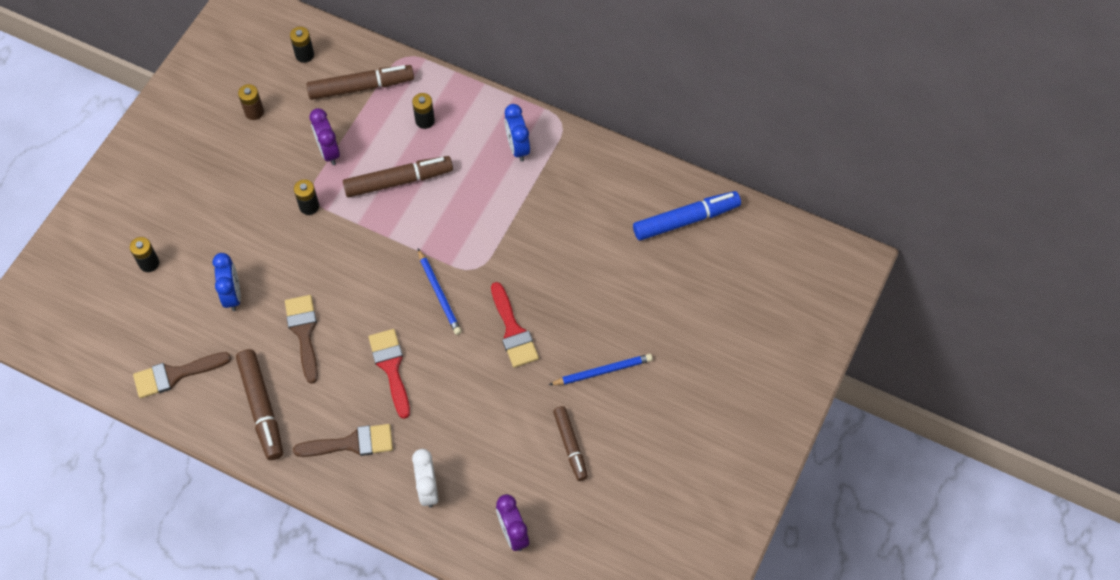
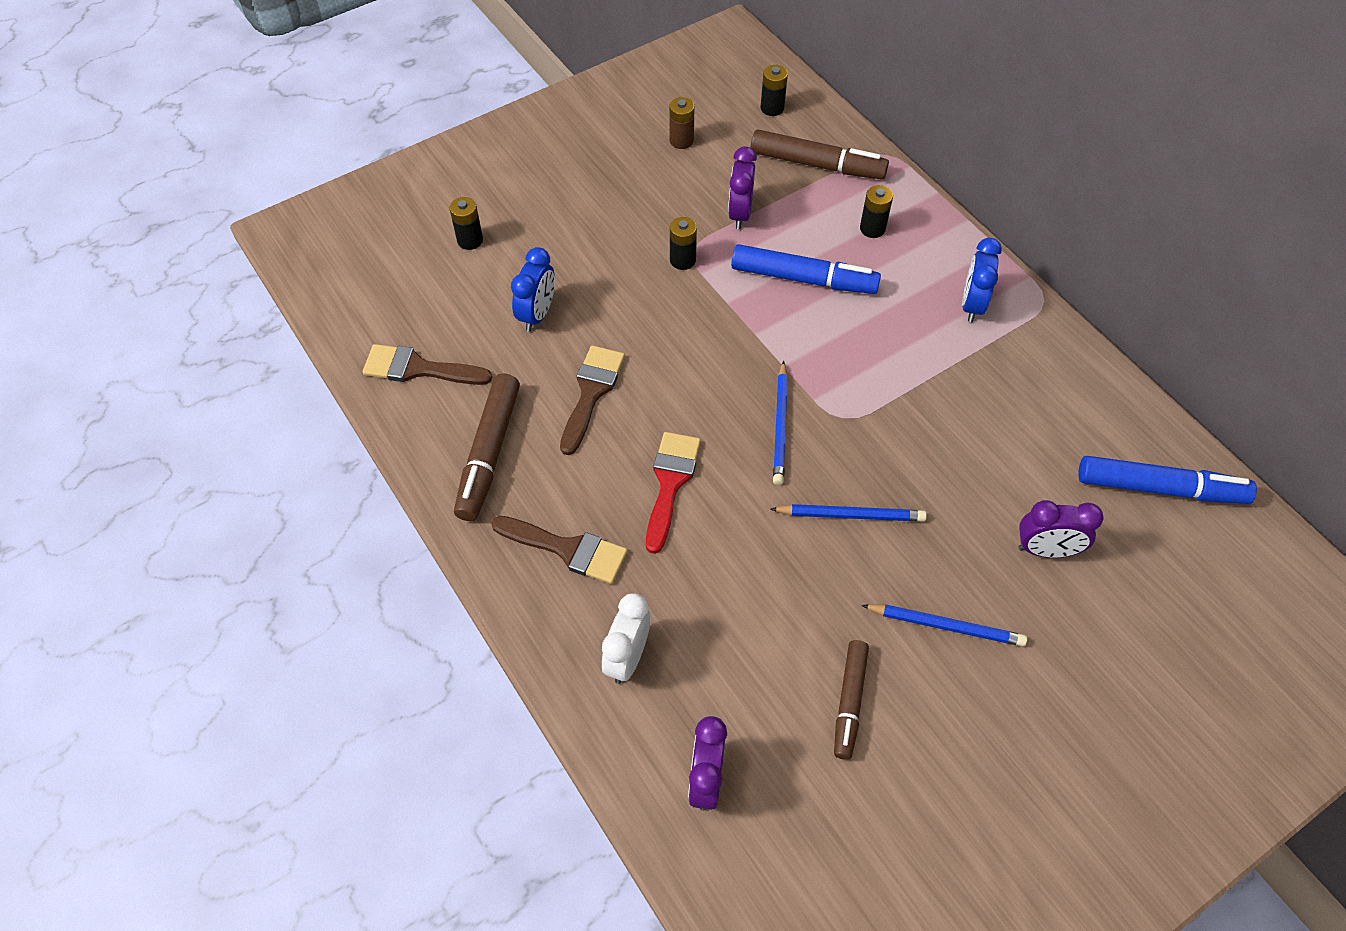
camera: 30 degrees right, 5 degrees down
brown marker [343,156,453,197] -> blue marker [731,244,881,294]
red brush [491,282,539,368] -> blue pencil [770,504,927,522]
none -> purple clock [1018,500,1104,558]

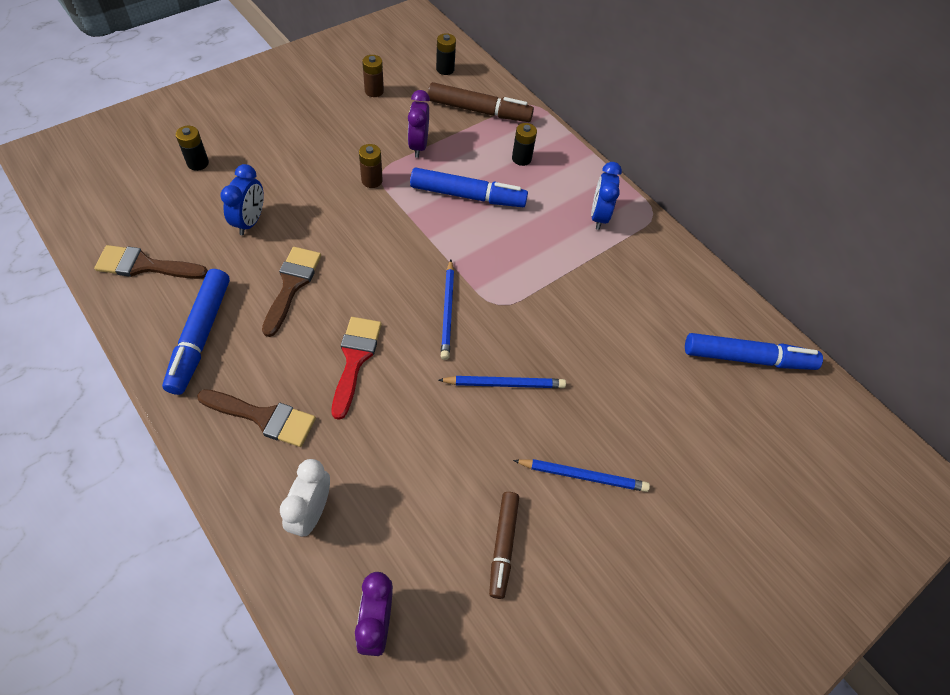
camera: 10 degrees left, 0 degrees up
brown marker [454,374,520,521] -> blue marker [162,269,230,395]
black battery [670,217,697,270] -> brown battery [359,144,383,188]
purple clock [1018,500,1104,558] -> none

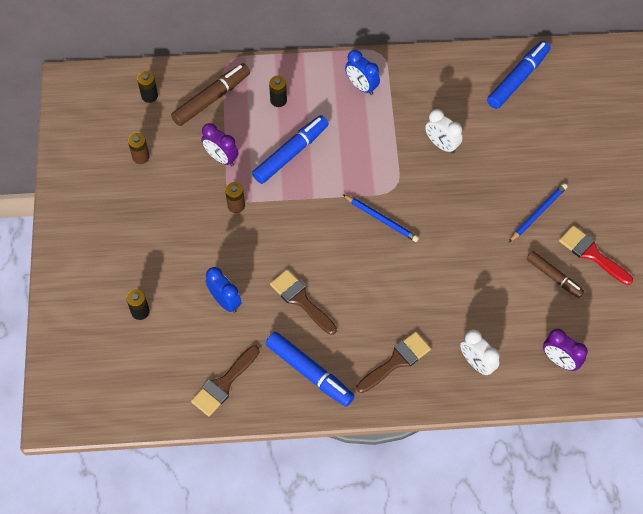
camera: 50 degrees left, 5 degrees up
red brush [332,317,382,420] -> red brush moved to [559,225,633,285]
blue pencil [439,376,566,388] -> none
none -> white clock [425,109,462,154]

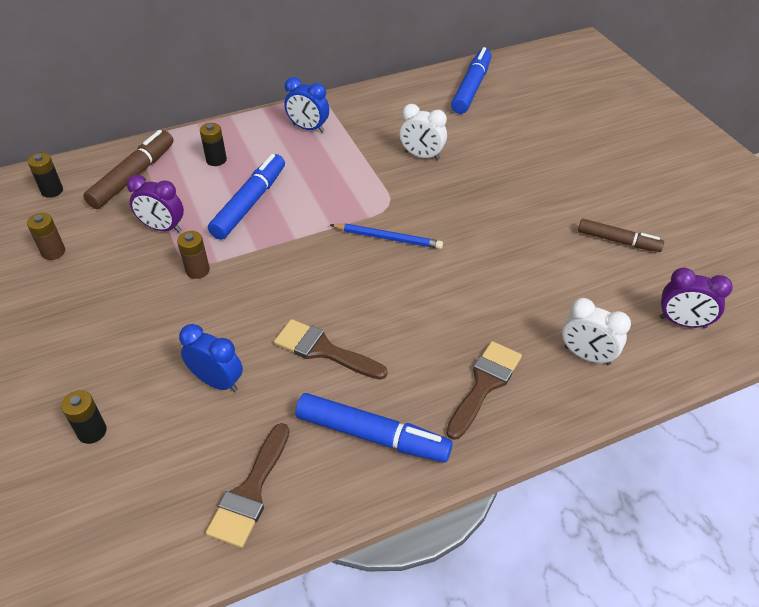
camera: 20 degrees left, 15 degrees down
blue pencil [509,183,567,242] -> none
red brush [559,225,633,285] -> none

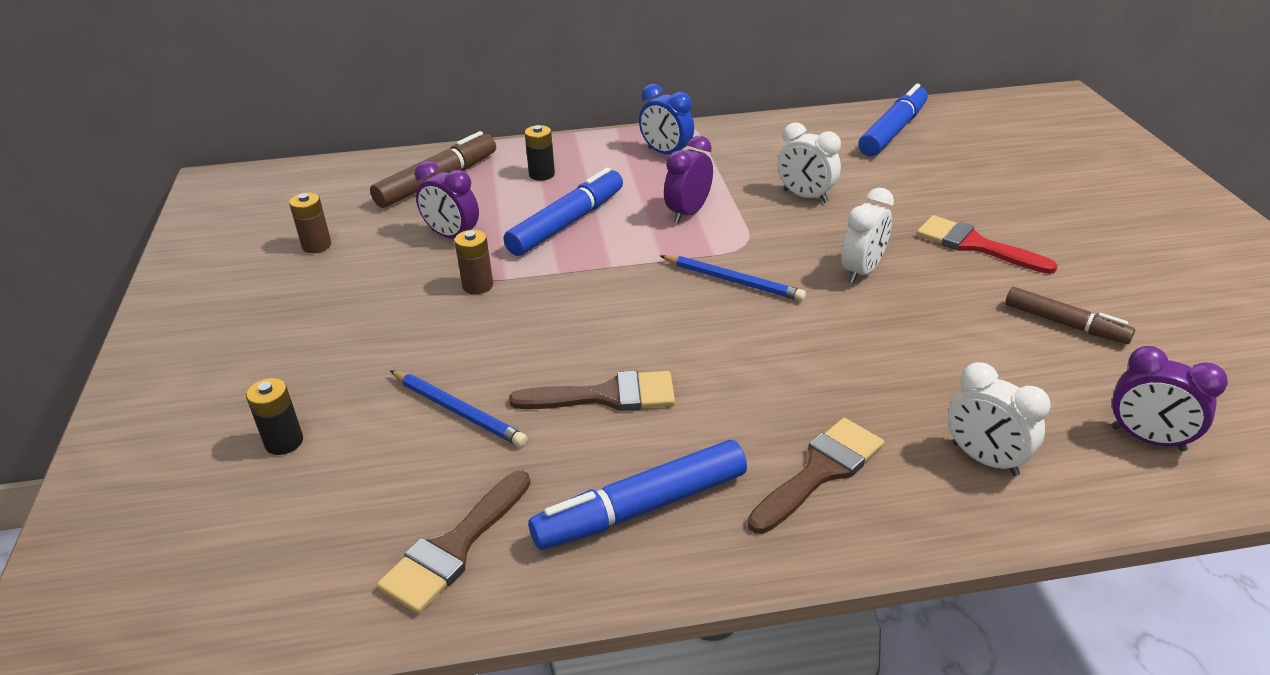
camera: 15 degrees right, 10 degrees down
black battery [28,153,63,198] -> none
blue clock [179,324,243,392] -> blue pencil [390,370,527,447]
brown brush [274,319,388,380] -> brown brush turned 135 degrees clockwise [509,371,675,411]
blue marker [296,393,453,462] -> blue marker turned 120 degrees clockwise [529,440,747,550]
none -> purple clock [664,136,713,223]
none -> white clock [841,188,894,283]
none -> red brush [916,215,1058,274]

